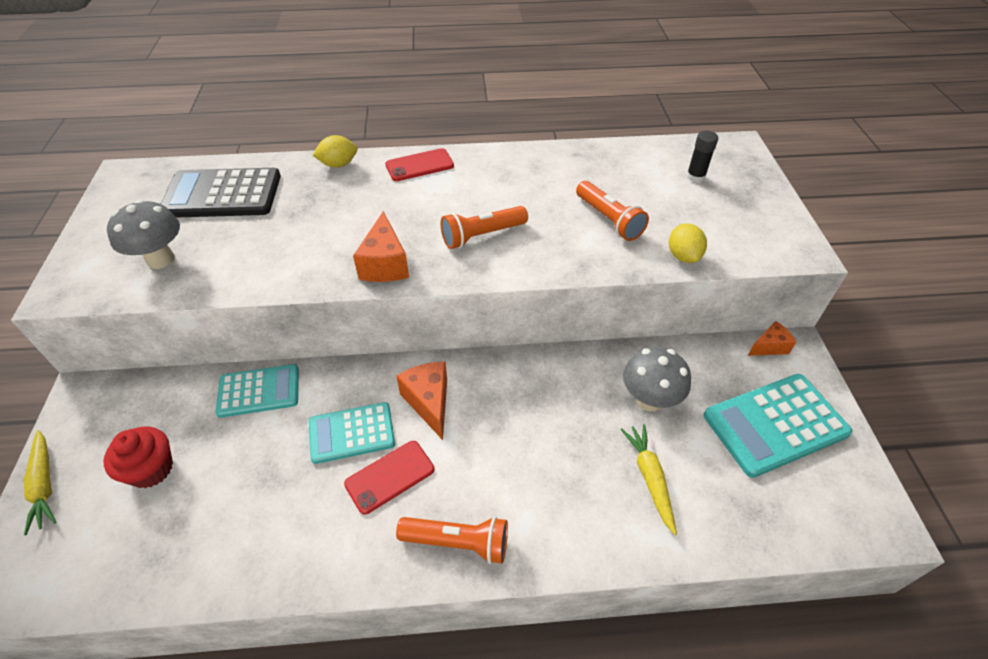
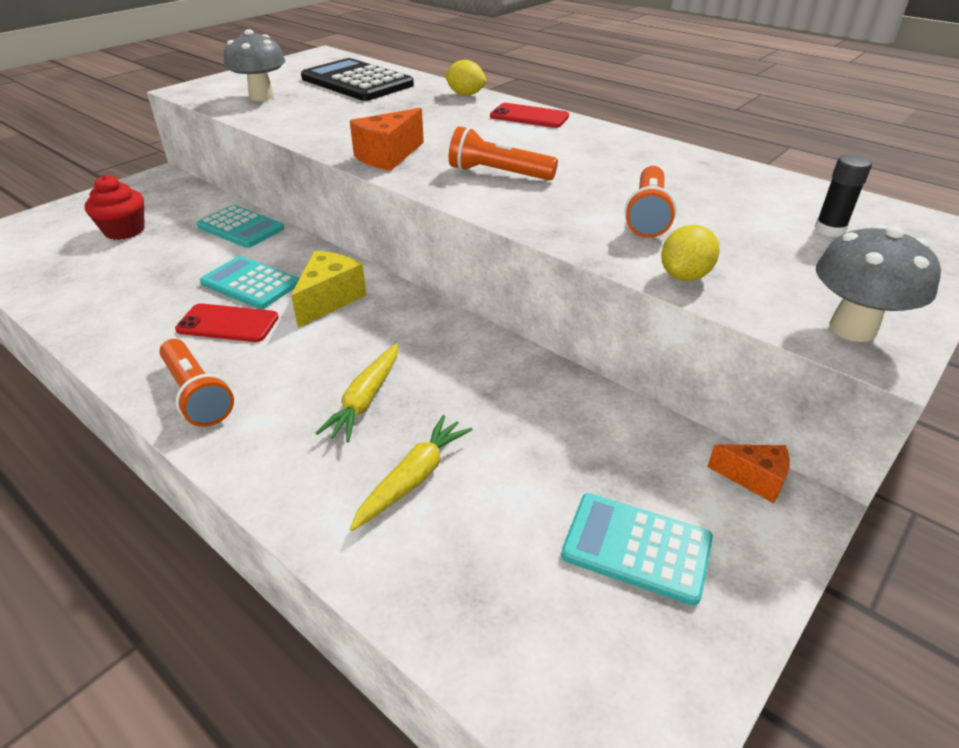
camera: 45 degrees right, 10 degrees down
yellow carrot [24,430,57,535] -> yellow carrot moved to [316,343,398,442]
orange cheese [396,362,447,440] -> yellow cheese [291,251,366,328]
grey mushroom [623,347,691,412] -> grey mushroom moved to [816,224,941,342]
turquoise calculator [704,374,852,478] -> turquoise calculator [561,493,713,605], size x0.65

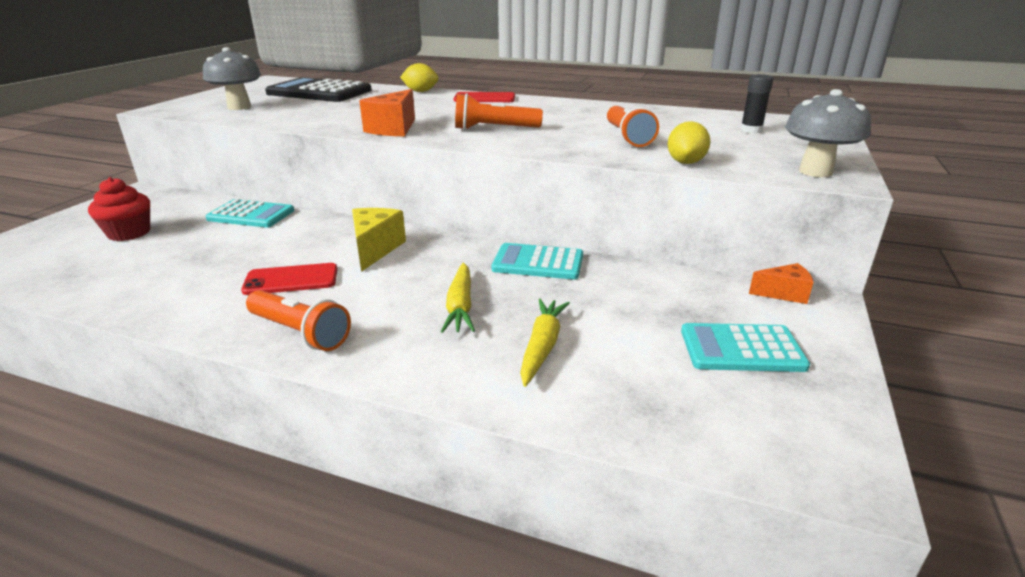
camera: 20 degrees left, 10 degrees down
turquoise calculator [200,256,299,309] -> turquoise calculator moved to [492,243,583,279]

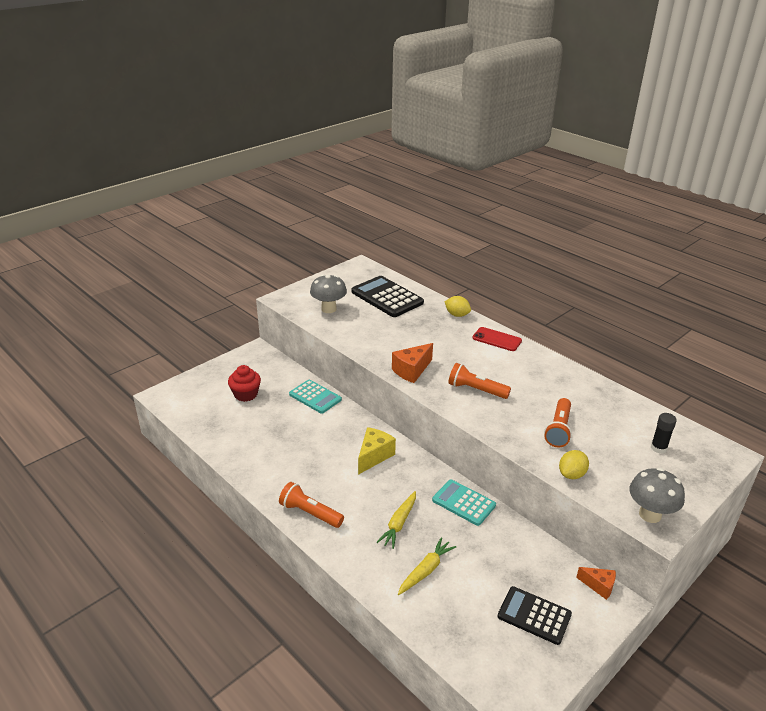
camera: 25 degrees right, 5 degrees up
red phone [241,263,337,295] -> none
orange flashlight [246,290,351,351] -> orange flashlight turned 150 degrees clockwise [279,482,344,528]
turquoise calculator [681,323,810,372] -> black calculator [497,586,572,645]

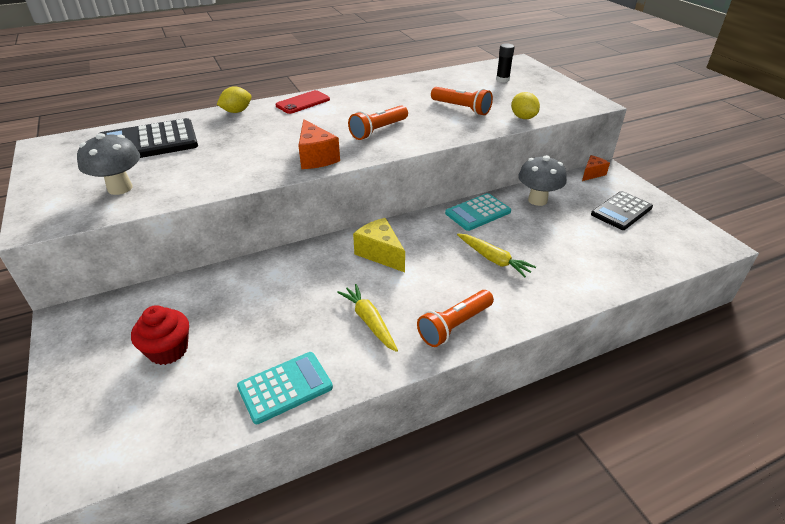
camera: 70 degrees left, 5 degrees up
turquoise calculator [289,380,342,414] -> turquoise calculator moved to [237,352,333,424]
yellow carrot [398,537,456,595] -> yellow carrot moved to [337,284,398,352]
grey mushroom [629,468,685,523] -> grey mushroom moved to [518,155,567,206]

